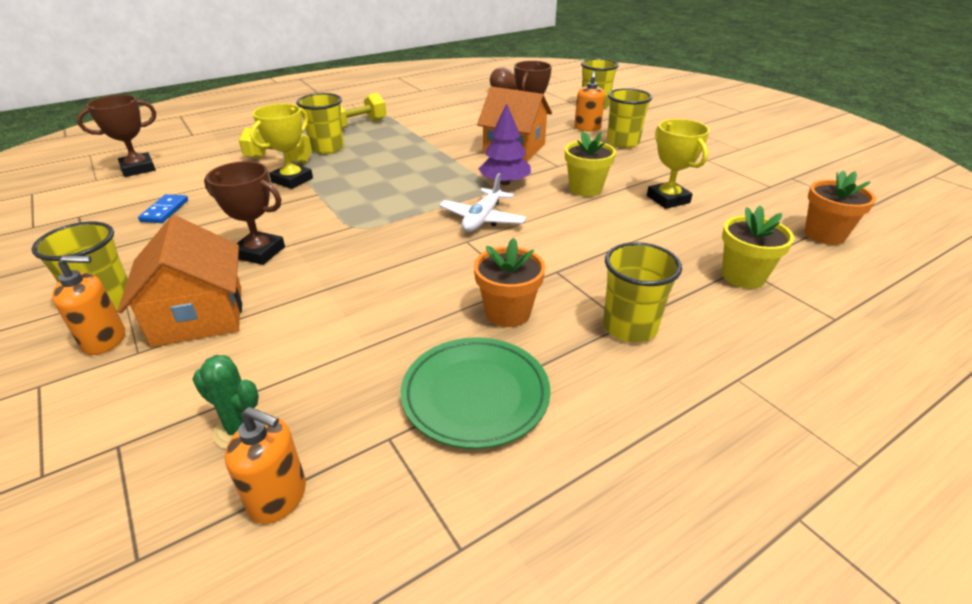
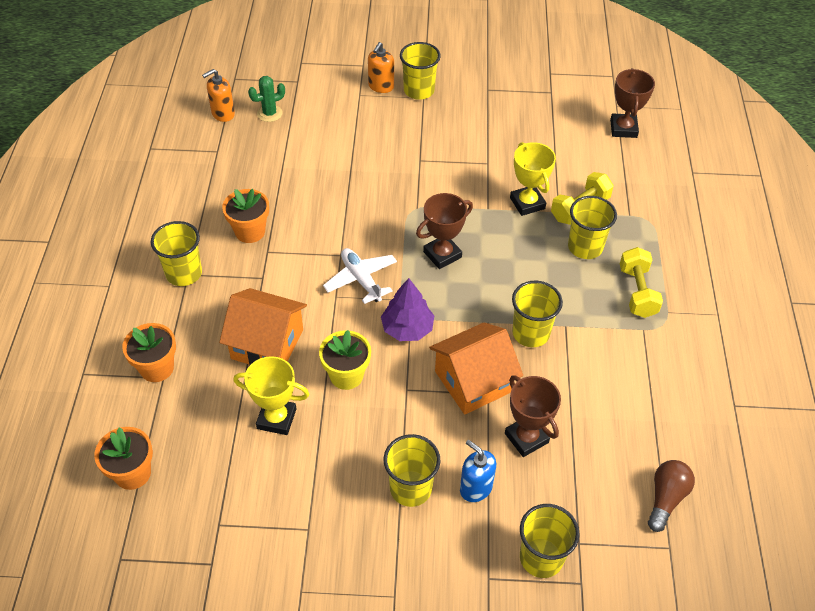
camera: 125 degrees right, 15 degrees up
orange house [117,215,242,347] -> orange house moved to [219,288,307,365]
blue domino [138,194,188,223] -> none
brown trophy [204,161,285,265] -> brown trophy moved to [416,193,473,269]
green plate [401,337,550,449] -> none
orange soap dispenser [574,72,605,131] -> blue soap dispenser [460,440,496,502]
yellow flower pot [722,205,794,289] -> orange flower pot [122,323,176,382]
none -> yellow cup [512,281,563,347]

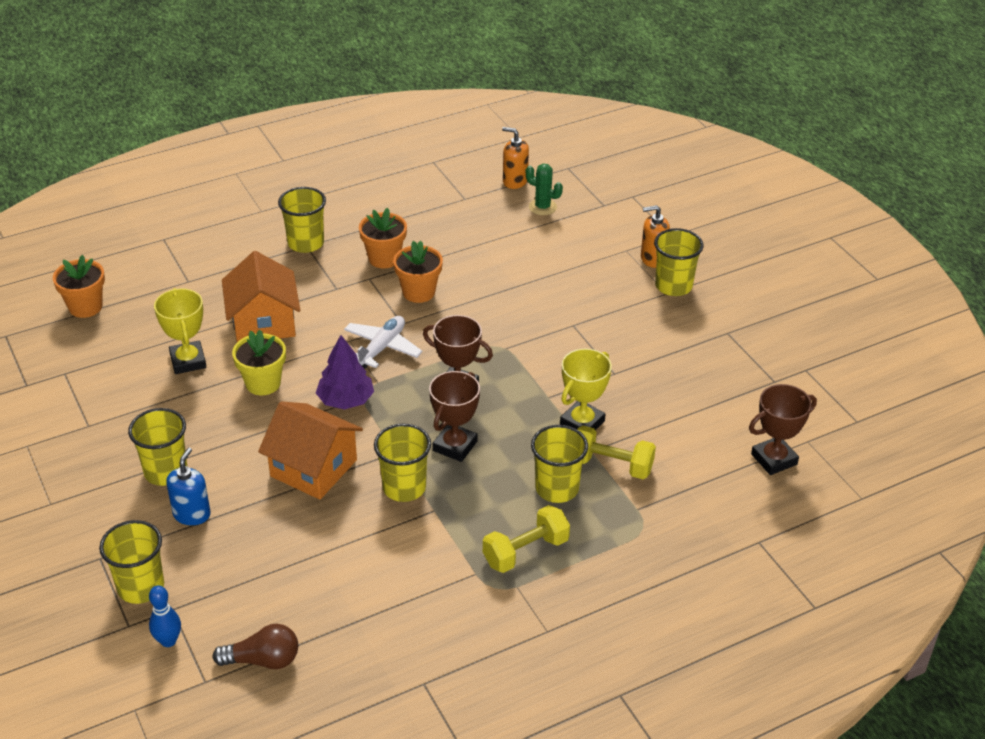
camera: 60 degrees right, 10 degrees down
orange flower pot [122,323,176,382] -> orange flower pot moved to [393,241,443,303]
brown trophy [505,375,561,457] -> brown trophy moved to [429,371,480,462]
none -> blue bowling pin [149,585,181,647]

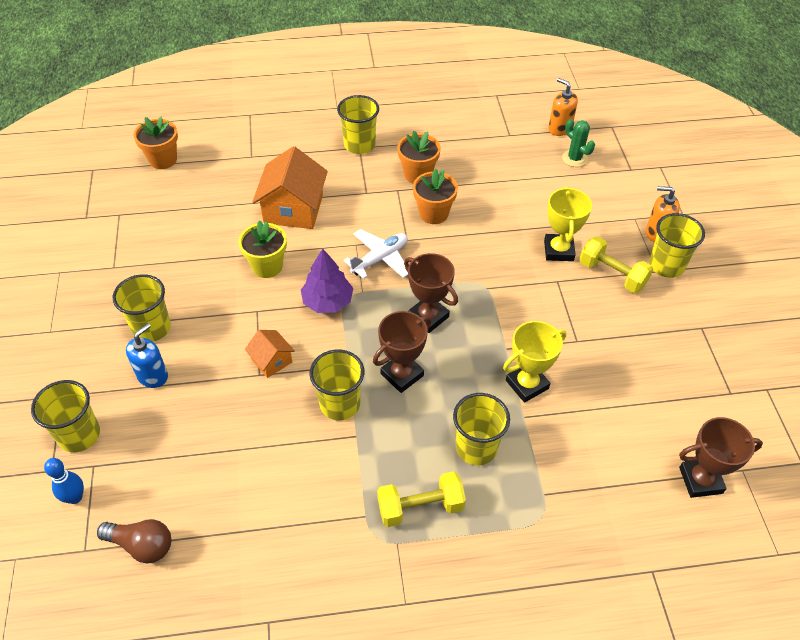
camera: 20 degrees right, 10 degrees up
yellow trophy [154,288,206,374] -> yellow trophy moved to [544,187,592,261]
orange house [258,401,363,500] -> orange house [245,330,295,378], size x0.52
yellow dumbbell [577,426,656,479] -> yellow dumbbell moved to [579,236,653,293]

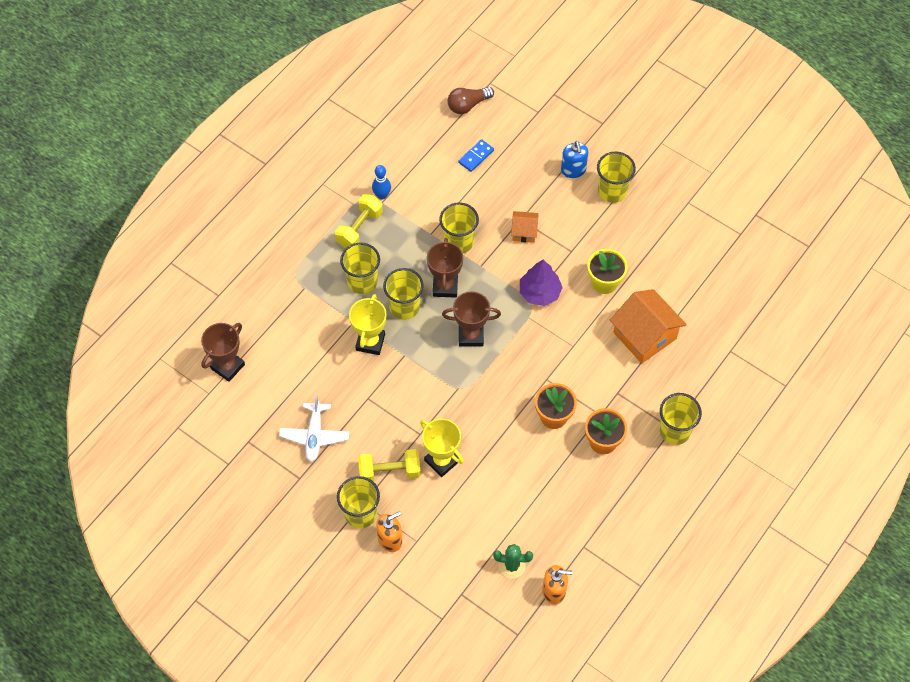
camera: 135 degrees right, 10 degrees up
yellow cup [31,380,100,453] -> yellow cup moved to [383,268,424,320]
blue bowling pin [44,458,84,504] -> blue bowling pin moved to [372,165,391,200]
orange flower pot [134,116,178,169] -> none
white plane [343,229,408,279] -> white plane moved to [279,395,349,462]
none -> blue domino [458,139,494,172]

